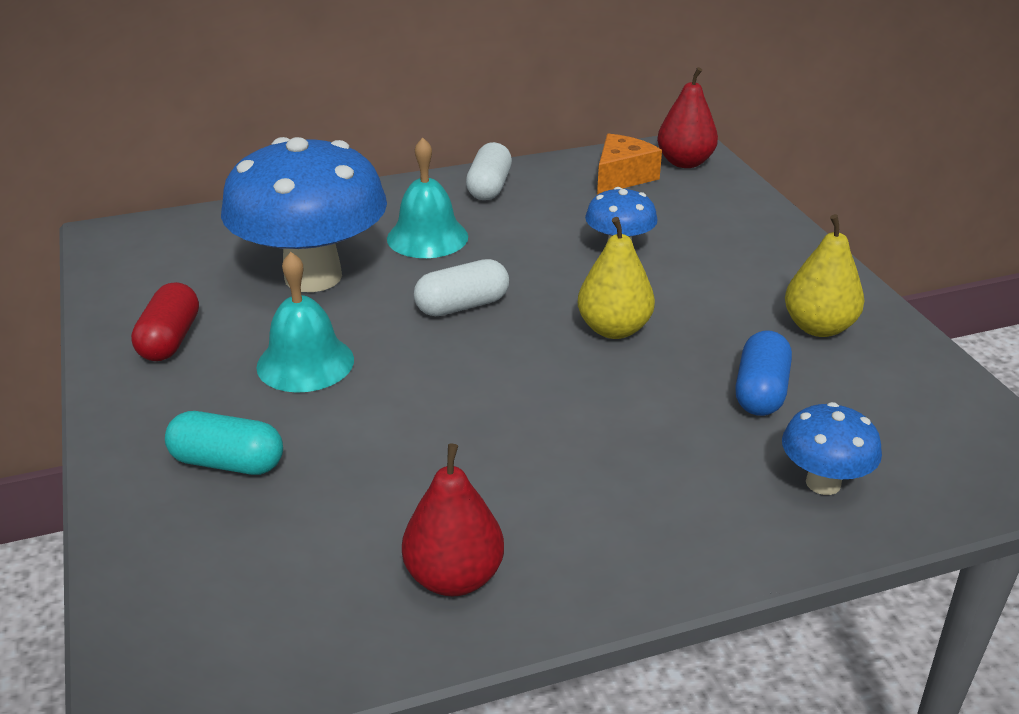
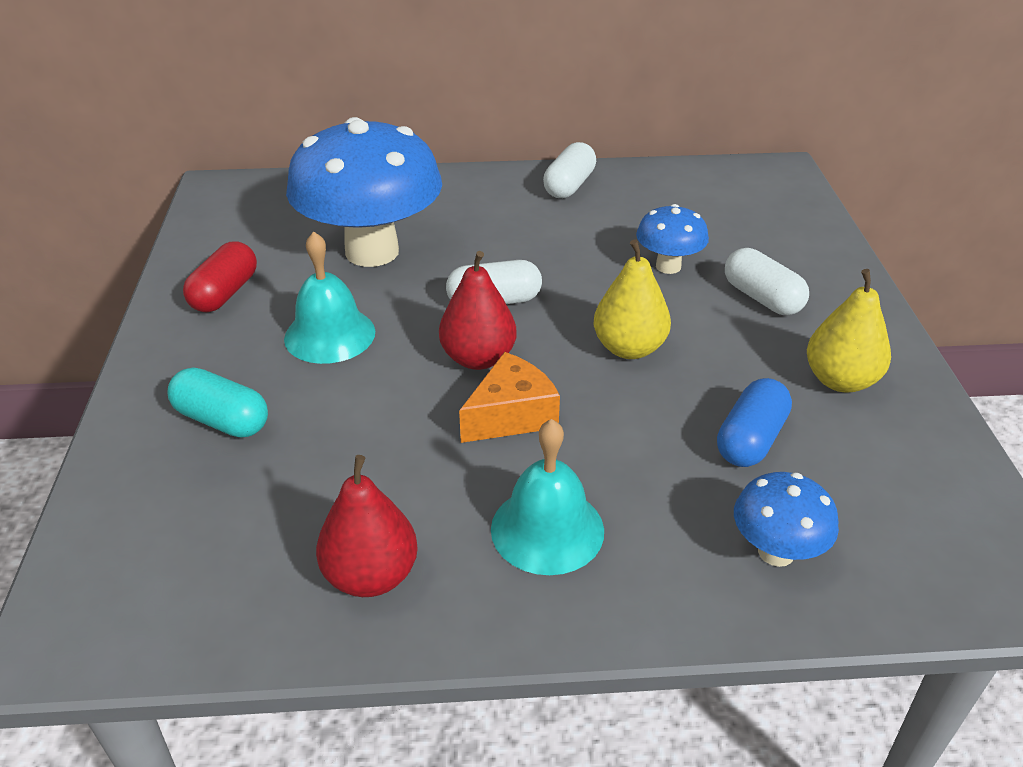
camera: 15 degrees right, 5 degrees up
turquoise bell [387,138,468,258] -> turquoise bell moved to [491,419,604,575]
orange cheese [597,134,662,195] -> orange cheese moved to [459,352,560,443]
red pear [657,67,718,168] -> red pear moved to [439,251,517,370]
none -> white capsule [725,248,809,315]

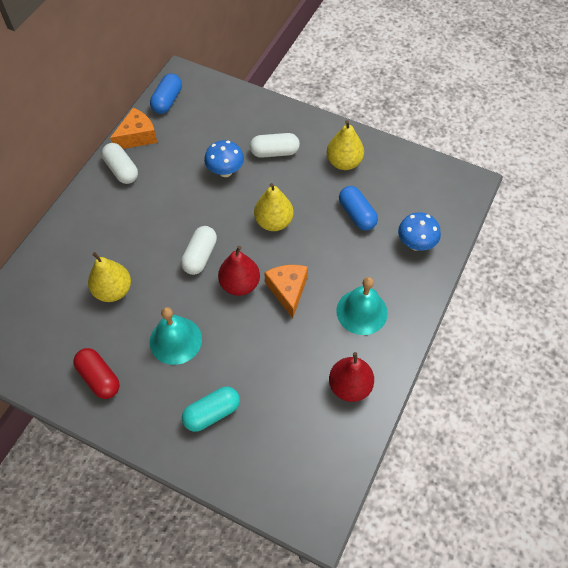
camera: 60 degrees left, 20 degrees up
blue mushroom [286,117,442,267] -> yellow pear [88,252,131,302]
none -> orange cheese [110,108,157,149]
none -> blue capsule [150,73,182,114]

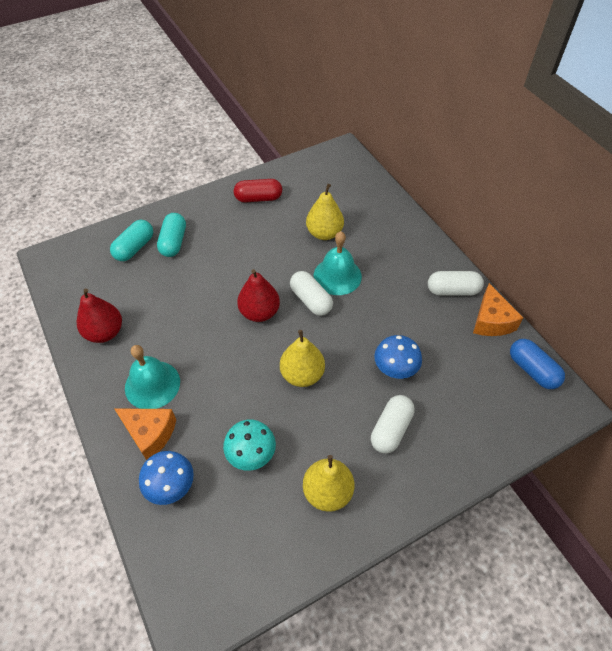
camera: 125 degrees right, 5 degrees down
turquoise bell [150,307,202,365] -> turquoise bell moved to [314,231,362,295]
orange cheese [264,265,308,318] -> orange cheese moved to [115,409,176,460]
blue capsule [339,186,378,231] -> turquoise mushroom [223,420,276,471]
none -> turquoise capsule [110,220,153,261]

